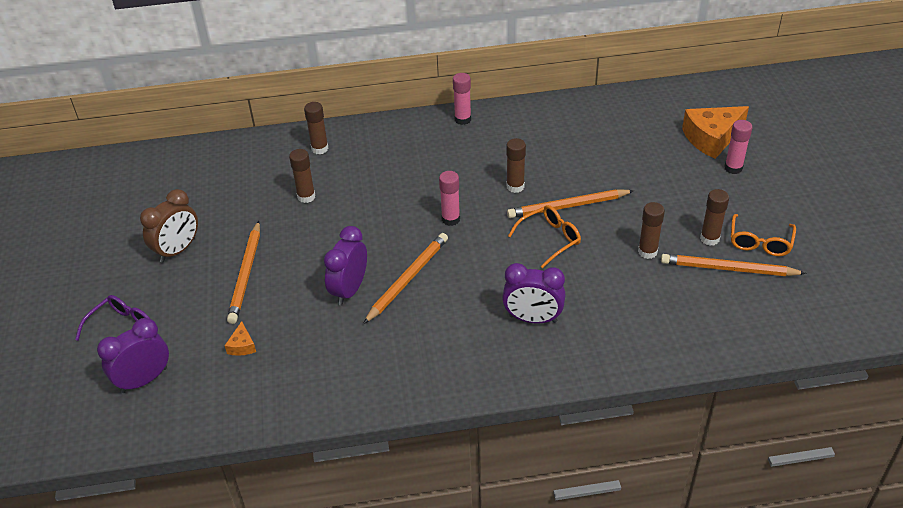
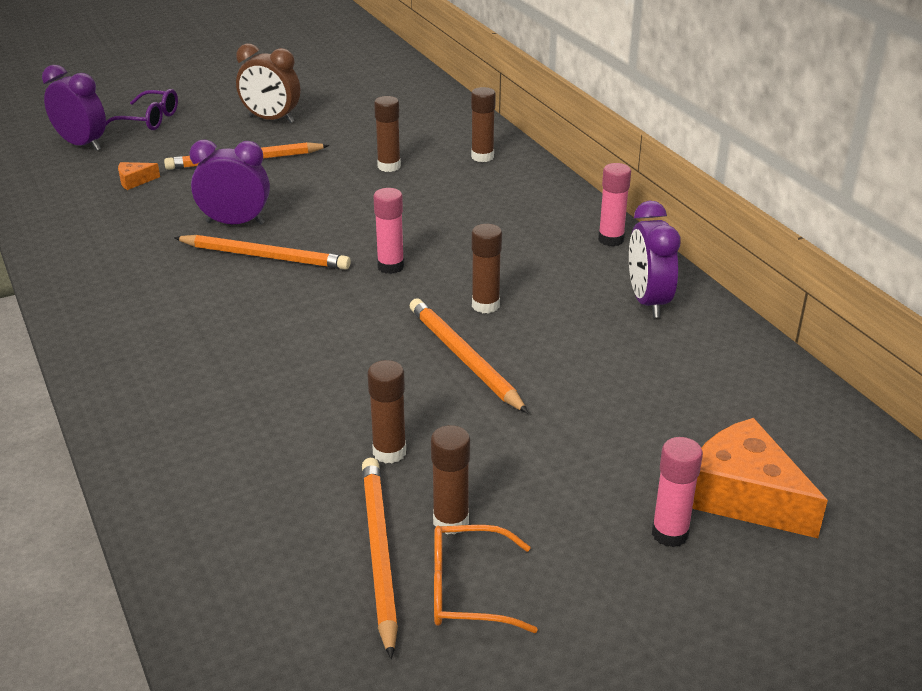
camera: 70 degrees right, 10 degrees down
purple clock [502,263,566,324] -> purple clock moved to [629,201,680,318]
orange glasses [508,205,581,268] -> none

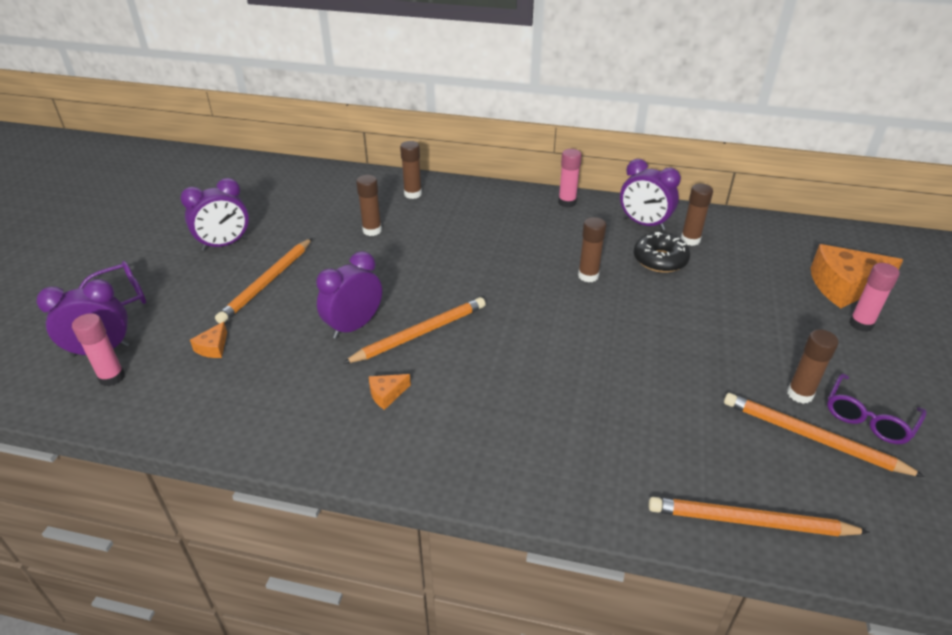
camera: 50 degrees left, 5 degrees up
brown clock [236,43,300,123] -> purple clock [180,178,249,251]
brown glue stick [367,360,406,464] -> brown glue stick moved to [681,184,713,246]
pink glue stick [374,188,404,274] -> pink glue stick moved to [72,313,125,386]
orange pencil [410,299,528,413] -> orange pencil moved to [649,497,870,536]
orange glasses [434,525,538,633] -> purple glasses [827,374,926,444]
none -> orange cheese [369,374,411,410]
none -> black donut [633,231,690,273]

